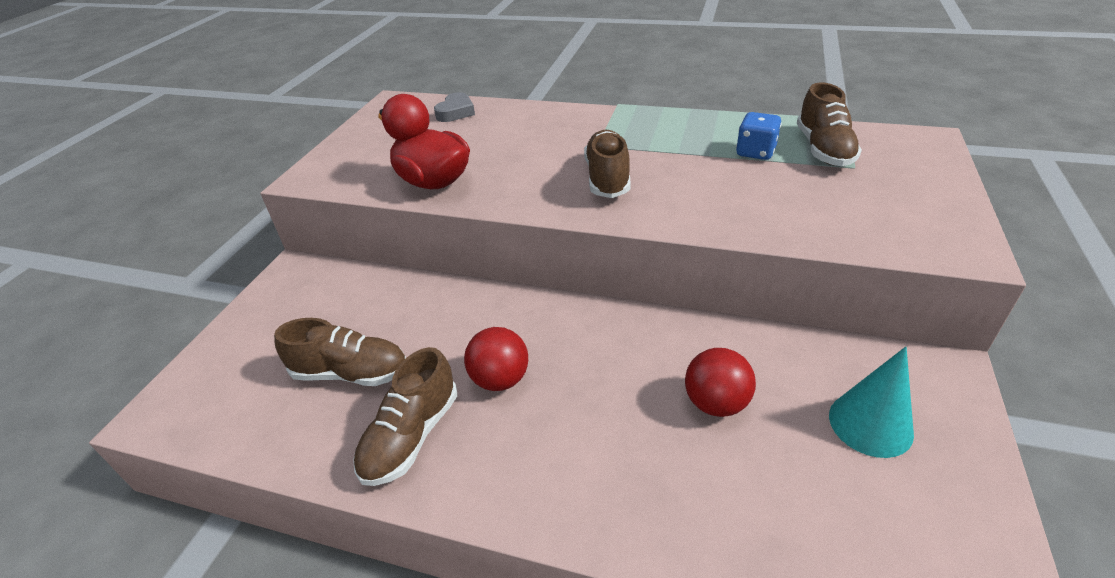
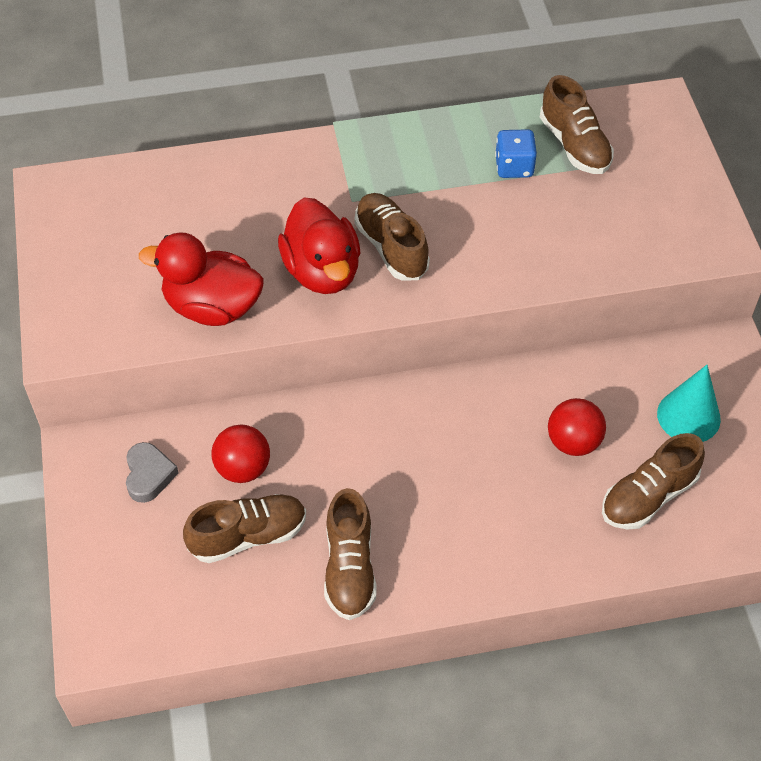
camera: 30 degrees left, 15 degrees up
grey heart [434,92,475,122] -> grey heart moved to [126,442,179,503]
red ball [464,327,528,391] -> red ball moved to [211,424,270,483]
none -> red duck [278,197,360,294]
none -> brown shoe [602,433,705,530]

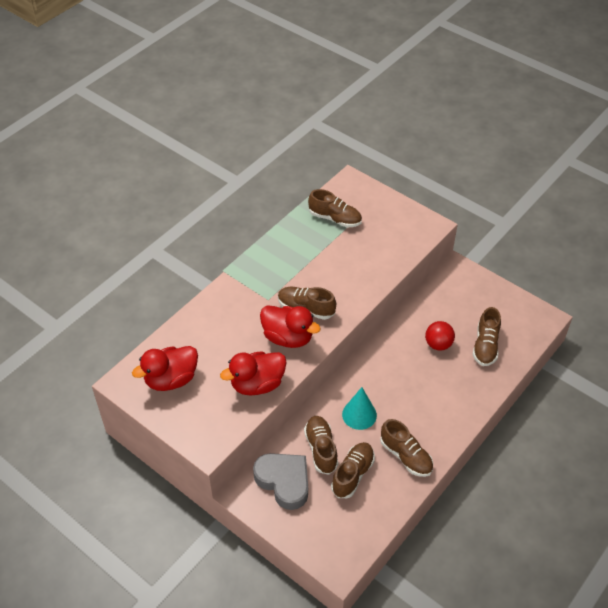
camera: 40 degrees left, 5 degrees down
grey heart [126,442,179,503] -> grey heart [253,453,308,510], size x1.84
red ball [211,424,270,483] -> brown shoe [304,416,338,475]
blue dice [495,129,537,178] -> none
turquoise cone [657,365,721,442] -> turquoise cone moved to [342,387,377,430]
none -> red duck [132,346,198,391]

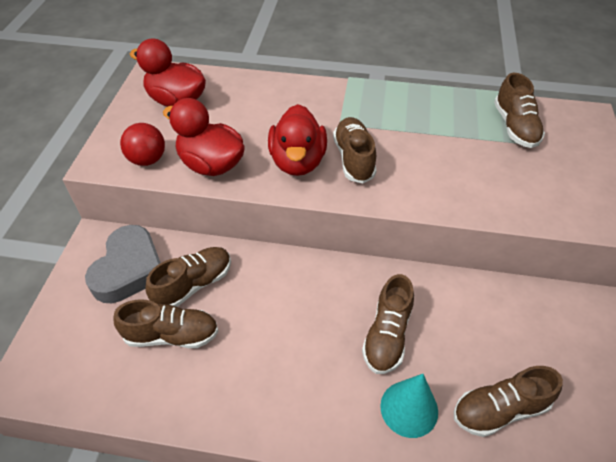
camera: 60 degrees right, 0 degrees up
turquoise cone [342,387,377,430] -> turquoise cone moved to [380,374,438,438]
brown shoe [380,419,433,477] -> brown shoe moved to [362,274,414,374]
red ball [425,321,455,350] -> red ball moved to [120,123,165,166]

